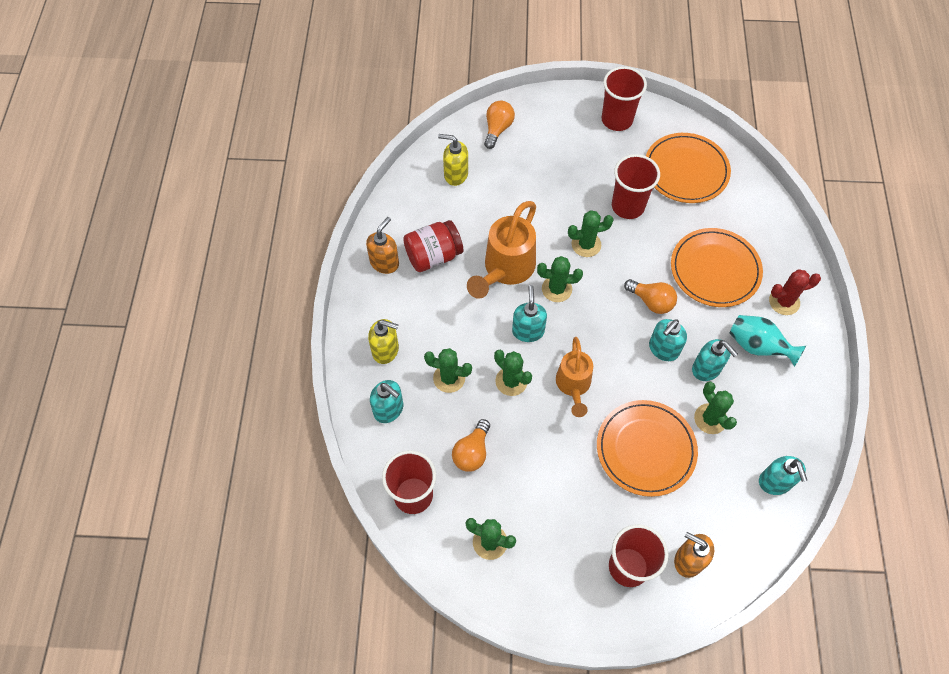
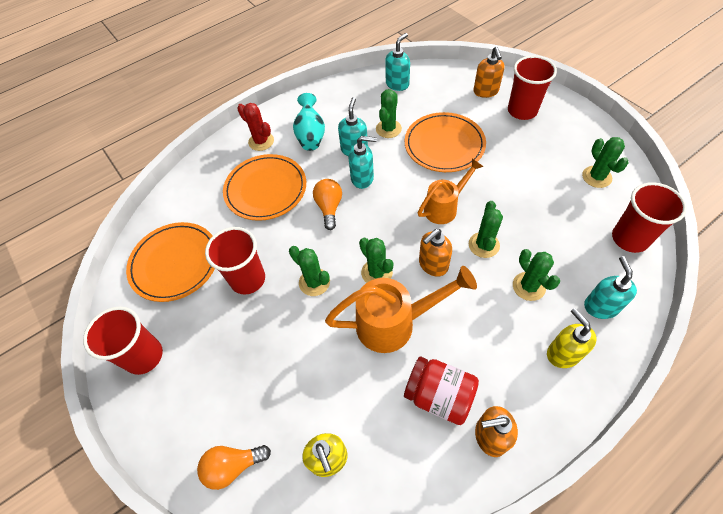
camera: 125 degrees left, 5 degrees down
orange light bulb [452,419,490,472] -> none
turquoise soap dispenser [512,285,547,342] -> orange soap dispenser [419,229,452,277]

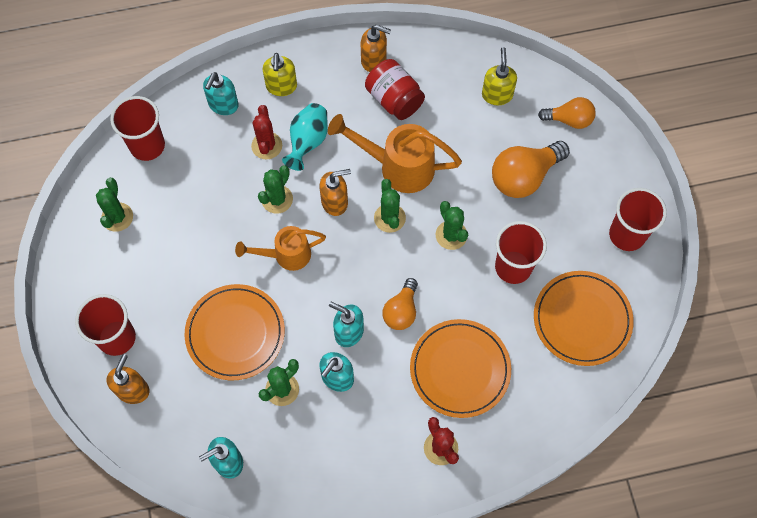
camera: 160 degrees left, 10 degrees up
turquoise vase [293,93,325,151] -> turquoise vase moved to [282,103,328,171]
green cactus [513,249,560,301] -> red cactus [251,105,282,159]
none -> orange light bulb [492,141,570,198]

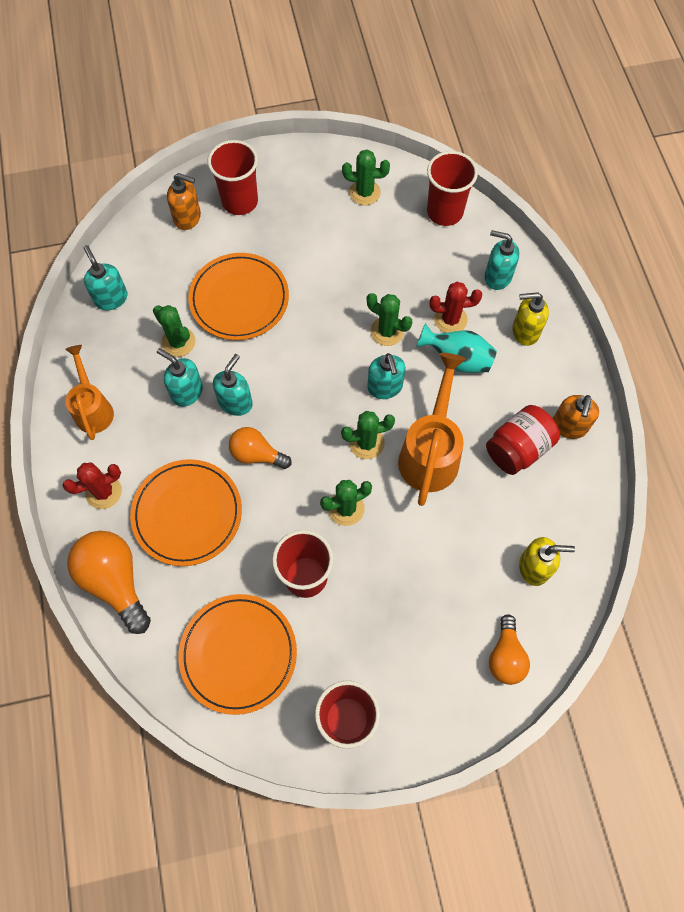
camera: 90 degrees right, 0 degrees up
orange watering can [235,226,326,271] -> orange watering can moved to [65,345,114,440]
orange soap dispenser [319,169,351,216] -> turquoise soap dispenser [367,353,405,399]
orange light bulb [492,141,570,198] -> orange light bulb moved to [67,531,151,634]

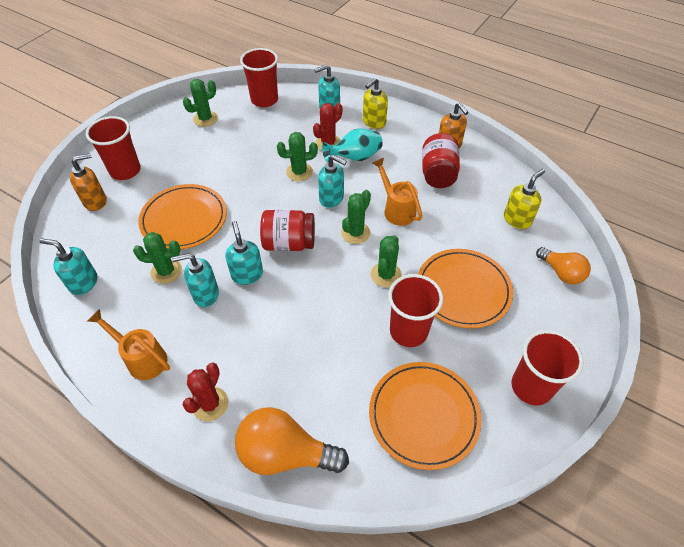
camera: 45 degrees left, 15 degrees down
orange plate [130,459,242,566] -> orange plate moved to [418,249,513,328]
orange light bulb [229,427,292,469] -> none
orange watering can [398,353,466,506] -> orange watering can [372,158,422,226], size x0.65
none -> red jar [260,210,315,251]

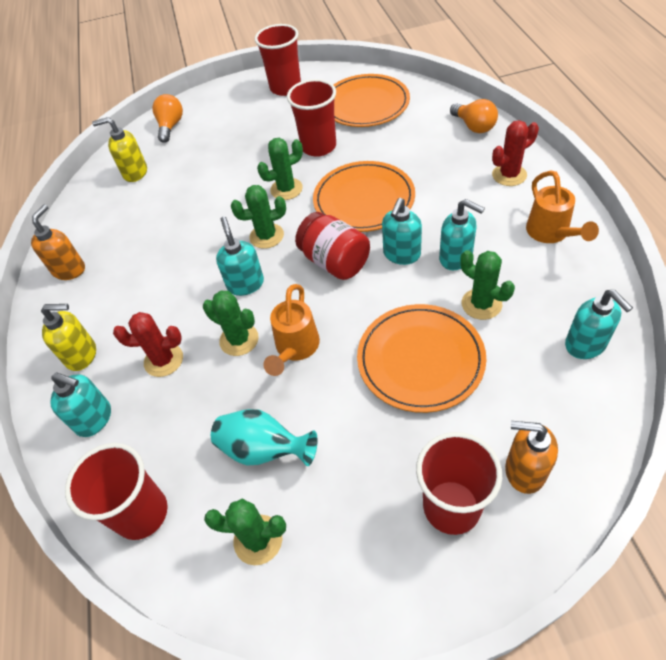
camera: 130 degrees left, 0 degrees up
orange light bulb [235,407,349,475] -> orange light bulb [450,99,498,133], size x0.62
turquoise vase [322,128,383,162] -> turquoise vase moved to [211,409,318,466]
orange watering can [372,158,422,226] -> orange watering can moved to [263,284,320,376]
orange plate [418,249,513,328] -> orange plate moved to [313,161,415,232]
red jar [422,133,460,188] -> none

